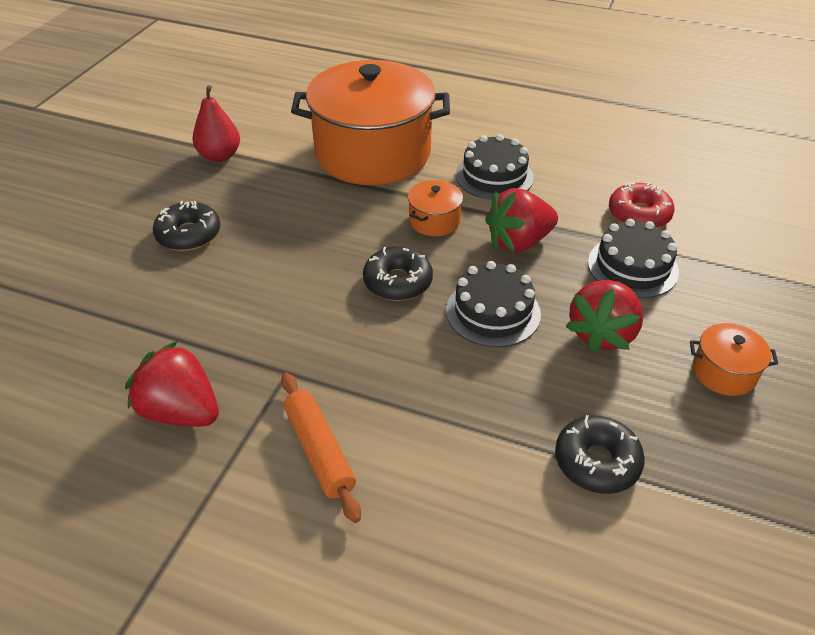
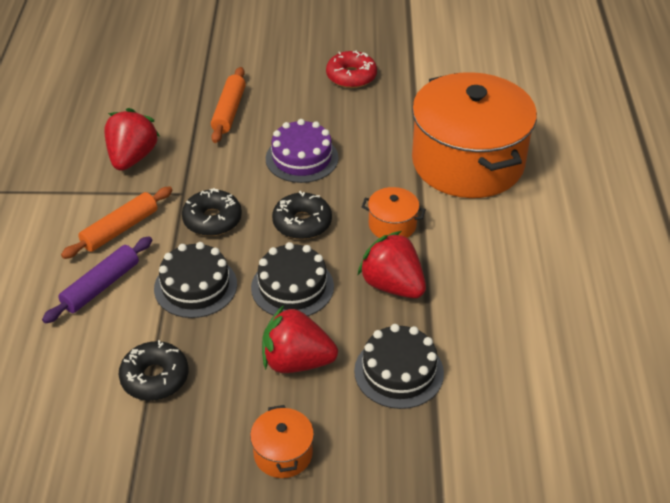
camera: 70 degrees right, 0 degrees up
black donut [153,201,220,251] -> black donut moved to [182,188,242,236]
red pear [193,85,240,162] -> none
black cake [456,134,534,200] -> black cake moved to [154,242,237,318]
red donut [609,182,674,227] -> red donut moved to [326,51,377,88]
none -> purple rolling pin [42,236,152,324]
none -> orange rolling pin [211,67,246,143]
none -> purple cake [266,119,339,183]

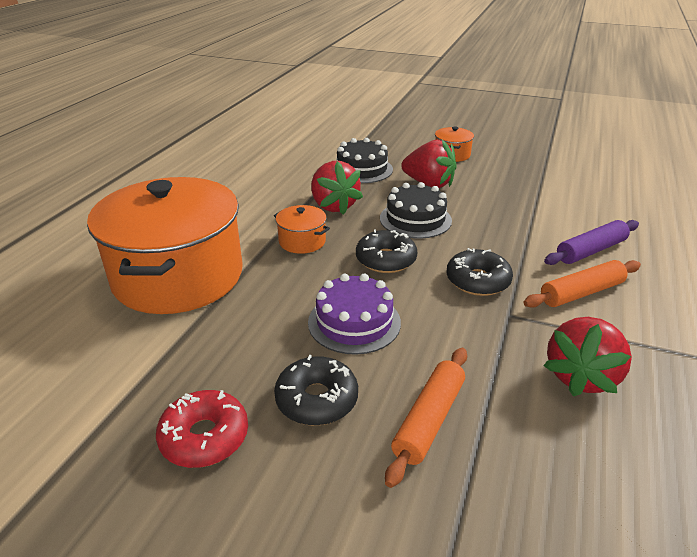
camera: 160 degrees left, 10 degrees down
black donut [119,340,189,401] -> black donut moved to [274,355,358,426]
black cake [154,242,237,318] -> none

